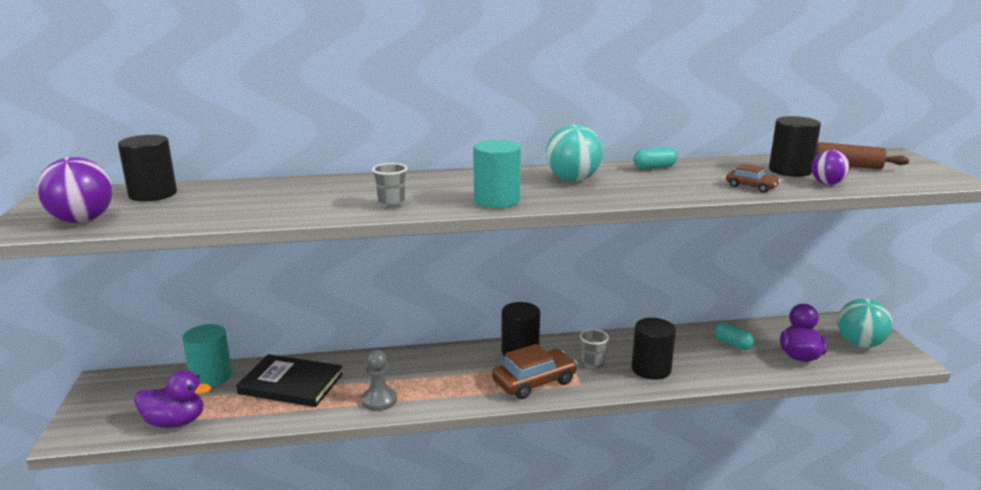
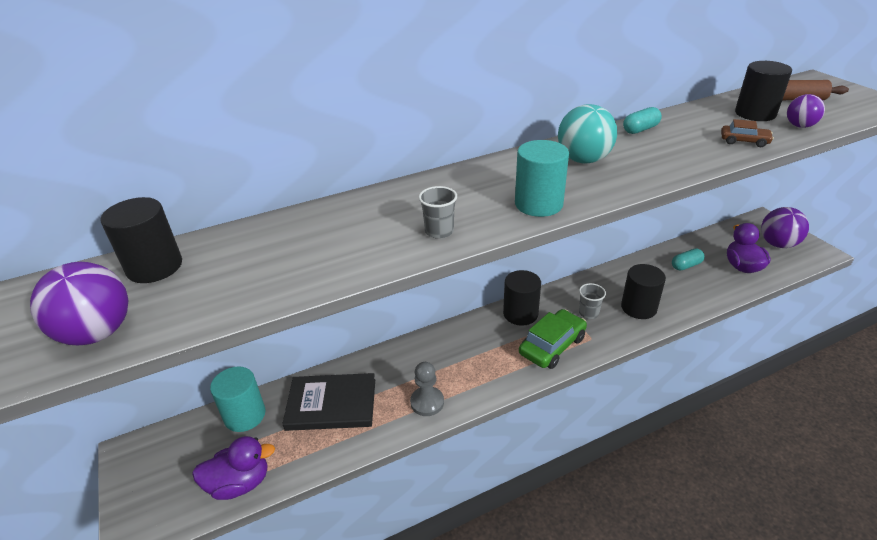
camera: 15 degrees left, 15 degrees up
brown car [492,344,577,399] -> green car [519,309,587,369]
turquoise capsule [714,322,754,350] -> turquoise capsule turned 60 degrees counterclockwise [672,248,705,271]
turquoise ball [838,298,892,348] -> purple ball [761,207,809,248]

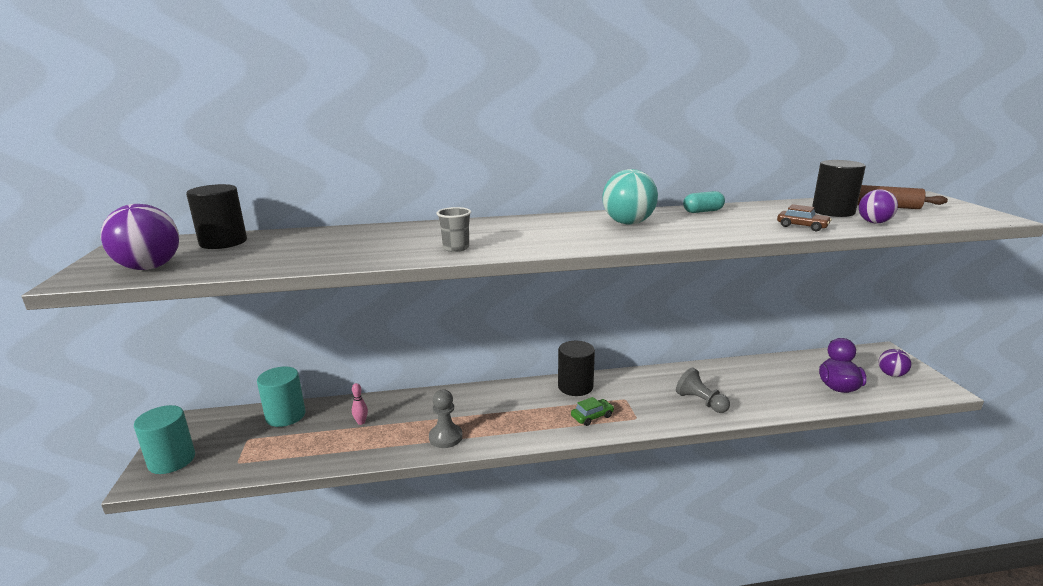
camera: 15 degrees right, 15 degrees down
purple duck [192,436,275,500] -> none
black book [282,373,375,431] -> pink bowling pin [352,383,368,425]
turquoise cylinder [515,140,569,217] -> turquoise cylinder moved to [134,405,195,474]
green car [519,309,587,369] -> green car [571,397,614,426], size x0.54
grey cup [579,283,606,319] -> none
black cylinder [621,264,666,319] -> grey pawn [676,368,730,413]
turquoise capsule [672,248,705,271] -> none
purple ball [761,207,809,248] -> purple ball [879,349,912,377], size x0.61

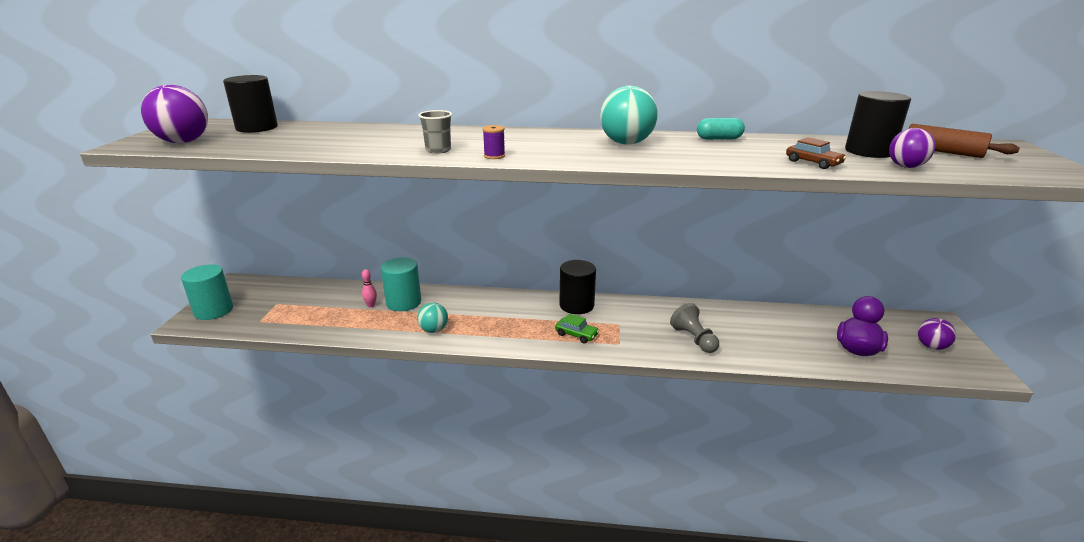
camera: 15 degrees right, 5 degrees up
turquoise cylinder [257,367,306,427] -> turquoise cylinder moved to [381,257,421,311]
grey pawn [429,389,463,448] -> turquoise ball [417,303,448,333]
green car [571,397,614,426] -> green car turned 45 degrees clockwise [555,314,599,343]
none -> purple spool [483,125,505,159]

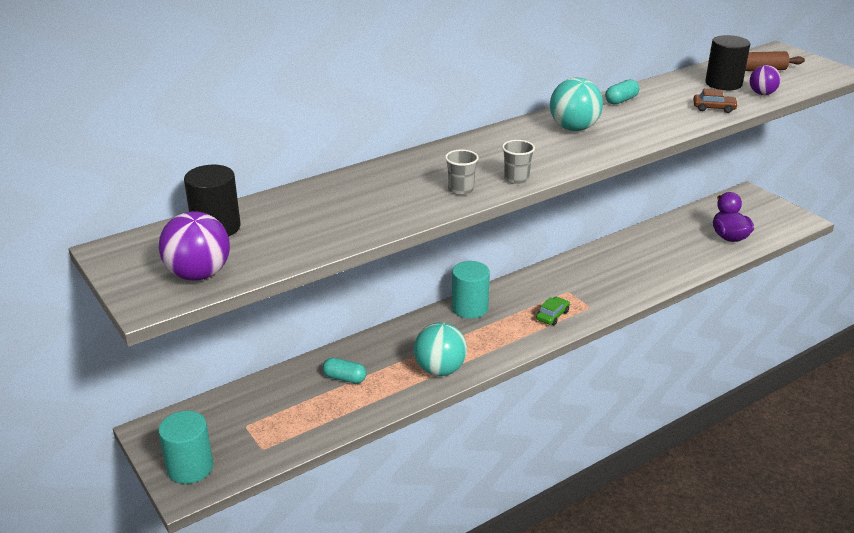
camera: 40 degrees left, 5 degrees up
pink bowling pin [362,269,377,307] -> turquoise capsule [323,358,367,384]
turquoise cylinder [381,257,421,311] -> turquoise cylinder moved to [452,261,490,319]
turquoise ball [417,303,448,333] -> turquoise ball [414,322,467,376], size x1.64
purple spool [483,125,505,159] -> grey cup [502,140,535,184]
green car [555,314,599,343] -> green car turned 45 degrees counterclockwise [536,297,570,325]
black cylinder [559,260,596,314] -> none
grey pawn [670,303,719,353] -> none
purple ball [918,318,956,350] -> none

